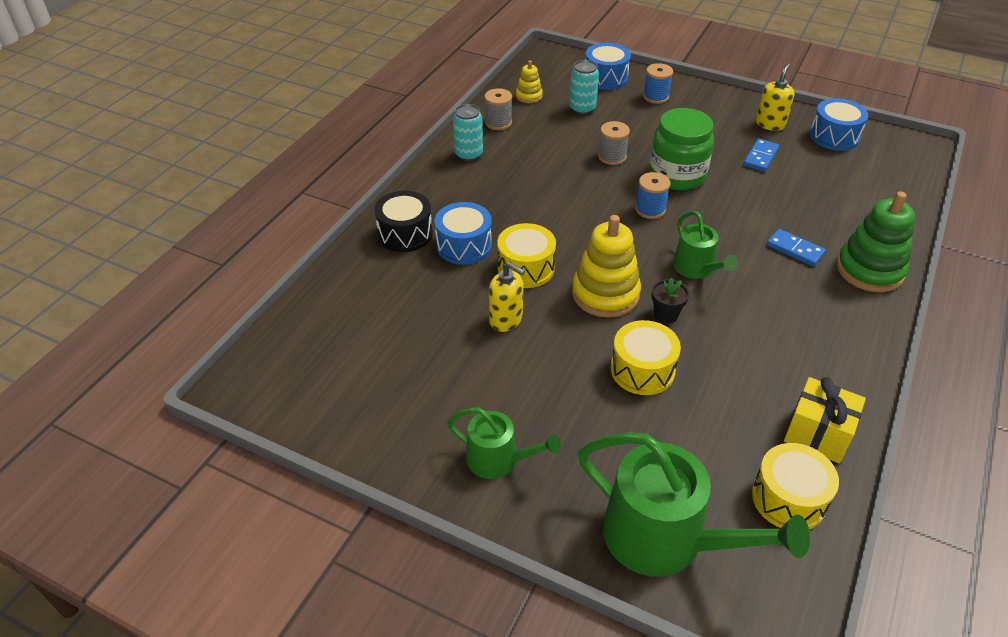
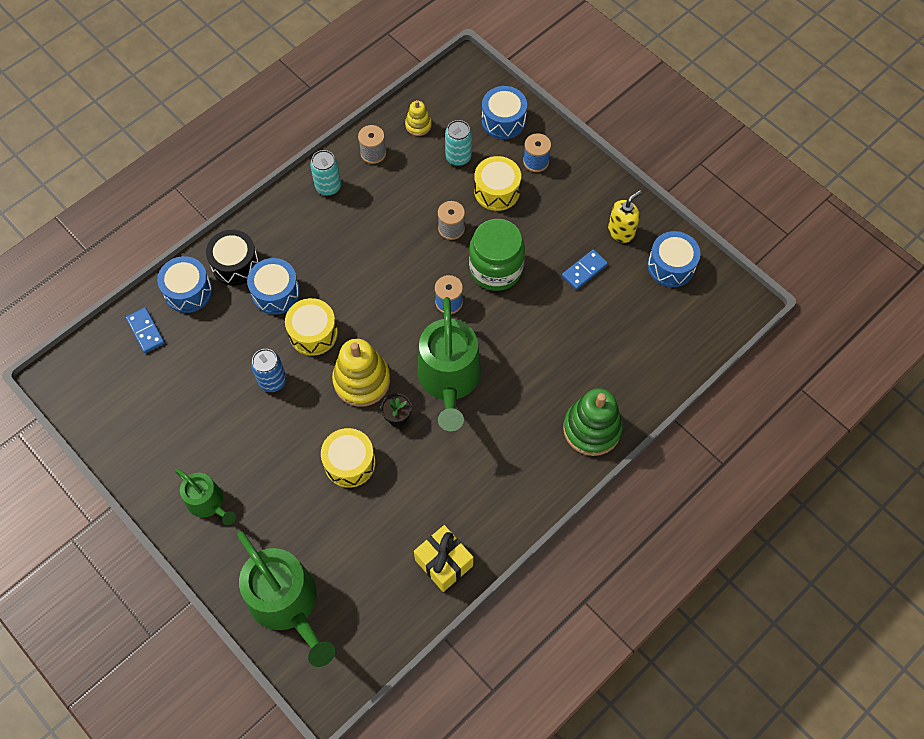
camera: 20 degrees right, 20 degrees up
yellow soap dispenser [489,261,525,332] -> blue can [251,349,286,392]
green watering can [673,211,738,279] -> green watering can [417,297,481,431], size x1.80
yellow drum [752,443,839,529] -> yellow drum moved to [474,156,521,211]
blue domino [767,229,826,266] -> blue domino moved to [126,307,165,353]
none -> blue drum [157,256,213,313]

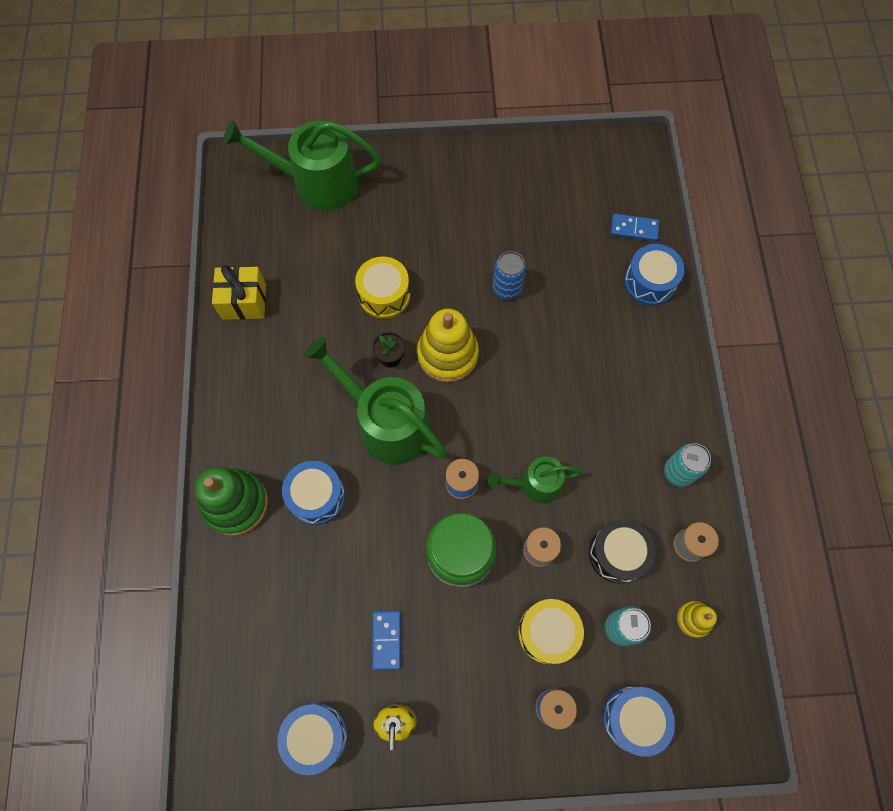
camera: 130 degrees right, 5 degrees up
green watering can [175,468,236,525] -> green watering can moved to [488,456,583,503]
black drum [206,230,259,286] -> black drum moved to [589,519,656,584]
blue drum [247,258,300,315] -> blue drum moved to [282,461,345,525]
yellow drum [285,298,338,356] -> none

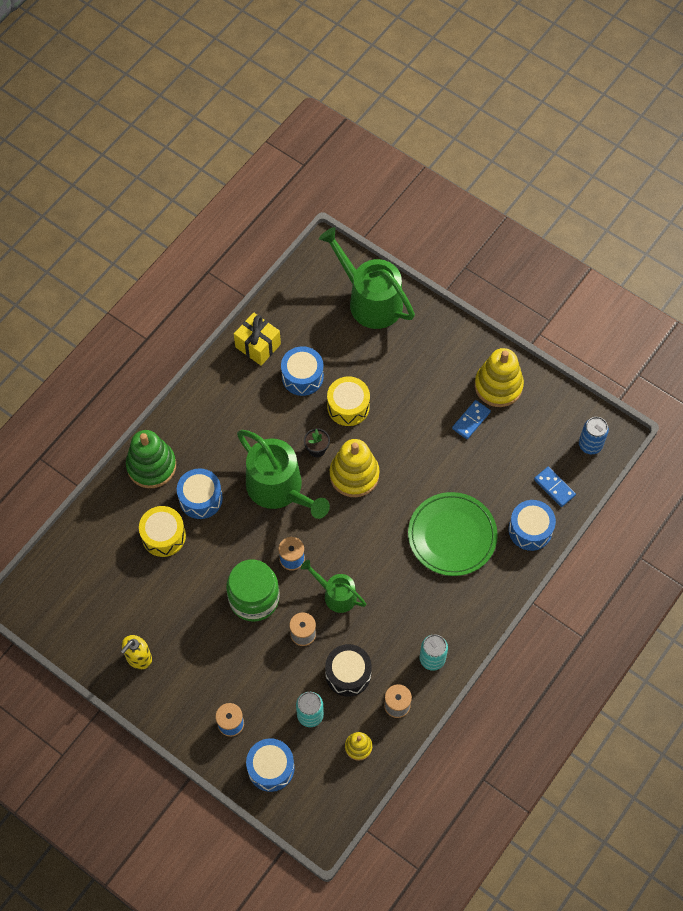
camera: 40 degrees right, 5 degrees down
blue drum [277,703,347,775] -> blue drum moved to [281,346,324,396]
green watering can [304,337,447,465] -> green watering can turned 150 degrees clockwise [237,430,330,519]
blue domino [372,611,401,670] -> blue domino moved to [452,400,491,439]
blue can [492,251,526,300] -> blue can moved to [579,417,609,454]
yellow drum [518,599,584,664] -> yellow drum moved to [139,506,186,557]
none -> green plate [408,492,498,576]
none -> yellow stacking toy [475,348,524,407]

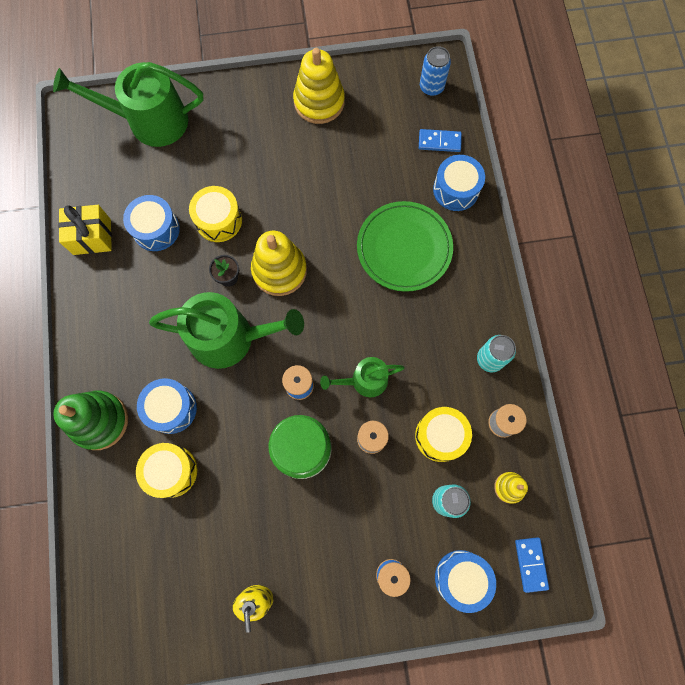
camera: 45 degrees left, 10 degrees up
black drum [325,644,372,697] -> yellow drum [415,407,472,462]
blue domino [452,400,491,439] -> blue domino moved to [515,537,549,593]

